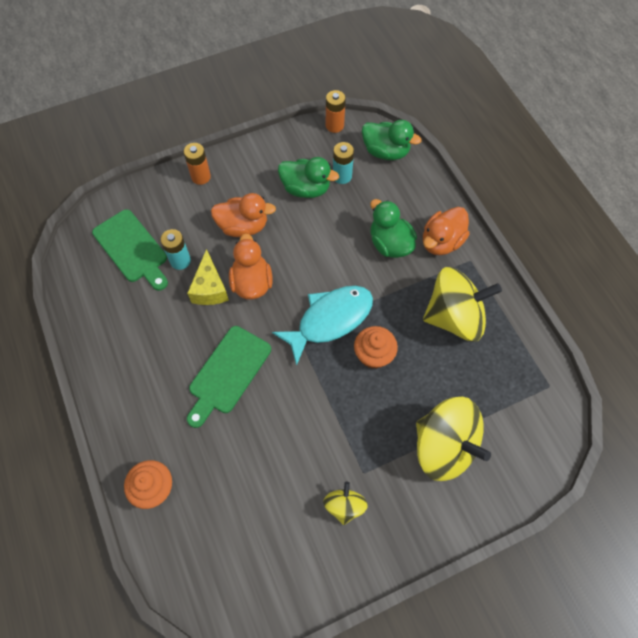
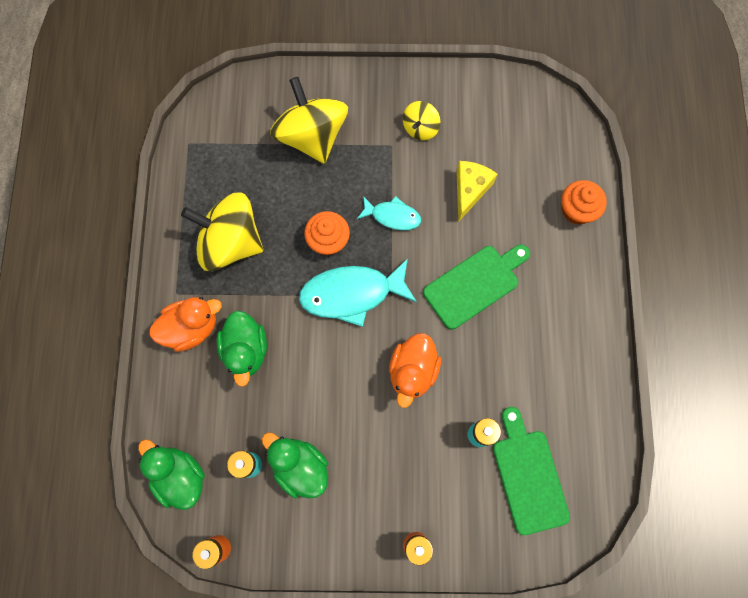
camera: 155 degrees left, 10 degrees up
yellow cheese [187,249,229,305] -> yellow cheese moved to [456,161,498,222]
orange duck [211,193,276,237] -> none
none -> turquoise fish [357,196,421,230]

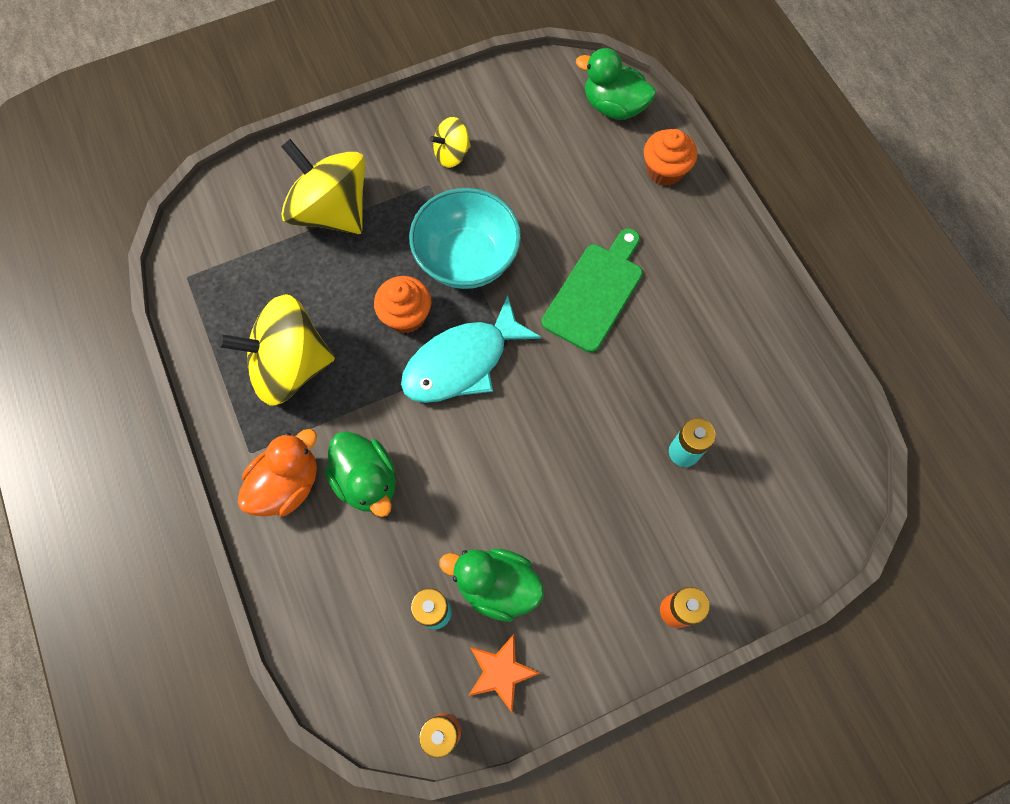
camera: 25 degrees left, 5 degrees down
green duck [138,439,205,510] -> green duck moved to [576,48,656,120]
turquoise fish [357,196,421,230] -> turquoise bowl [409,188,521,289]
orange duck [389,333,441,408] -> none
yellow spinning top [403,101,440,141] -> yellow spinning top turned 60 degrees clockwise [430,117,471,168]
yellow cheese [456,161,498,222] -> none
green cutting board [493,407,570,535] -> none
none -> orange star [468,634,541,712]

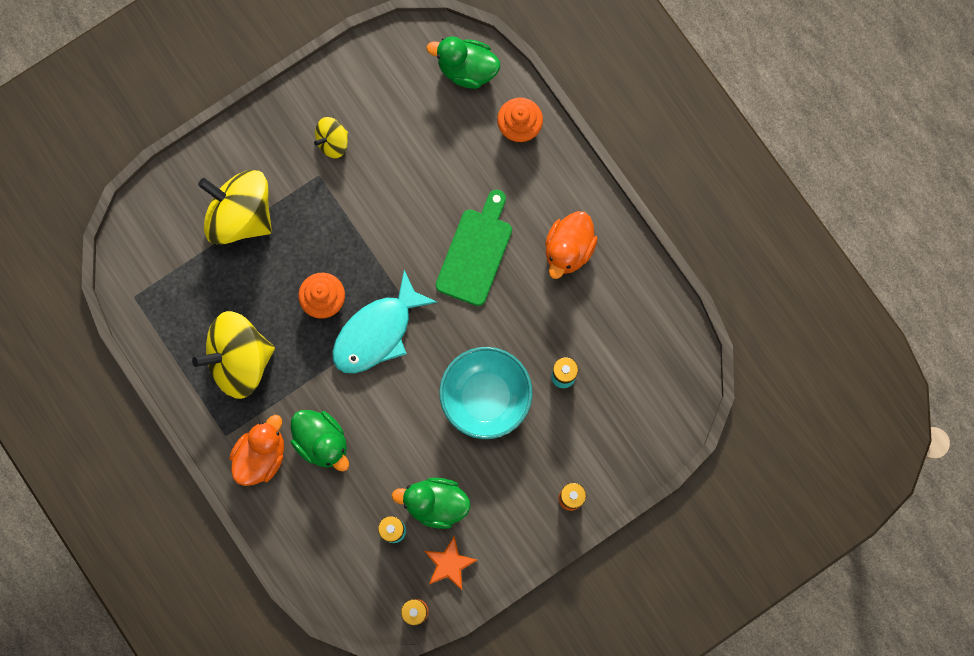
camera: 10 degrees left, 10 degrees up
turquoise bowl [409,188,521,289] -> turquoise bowl moved to [439,347,533,439]
none -> orange duck [545,211,598,279]

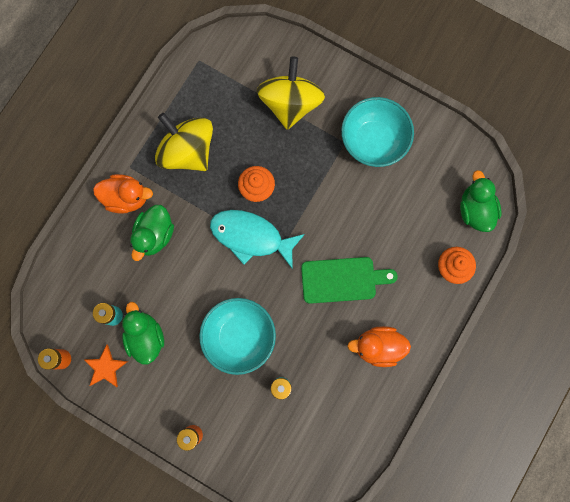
camera: 65 degrees right, 0 degrees up
yellow spinning top [314,117,348,158] -> turquoise bowl [341,97,414,167]

